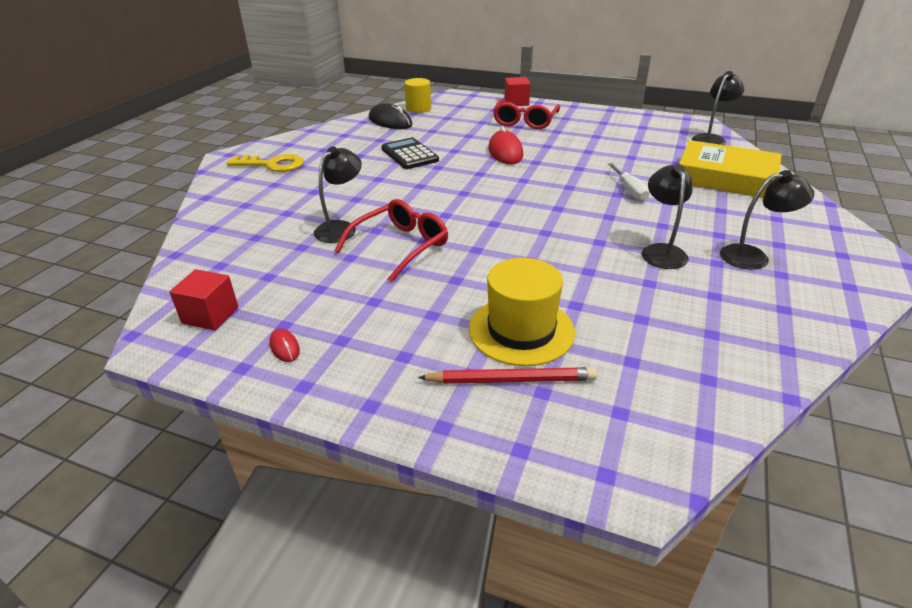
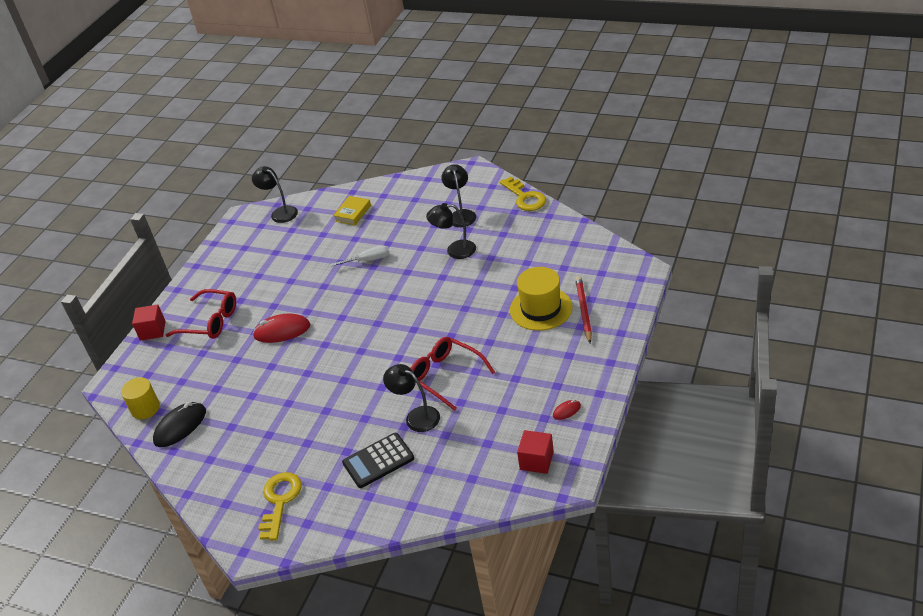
camera: 85 degrees left, 5 degrees up
black calculator [381,138,439,169] -> black calculator moved to [342,433,414,488]
yellow book [679,140,782,198] -> yellow book [333,196,371,225], size x0.50
none -> yellow key [500,176,546,211]

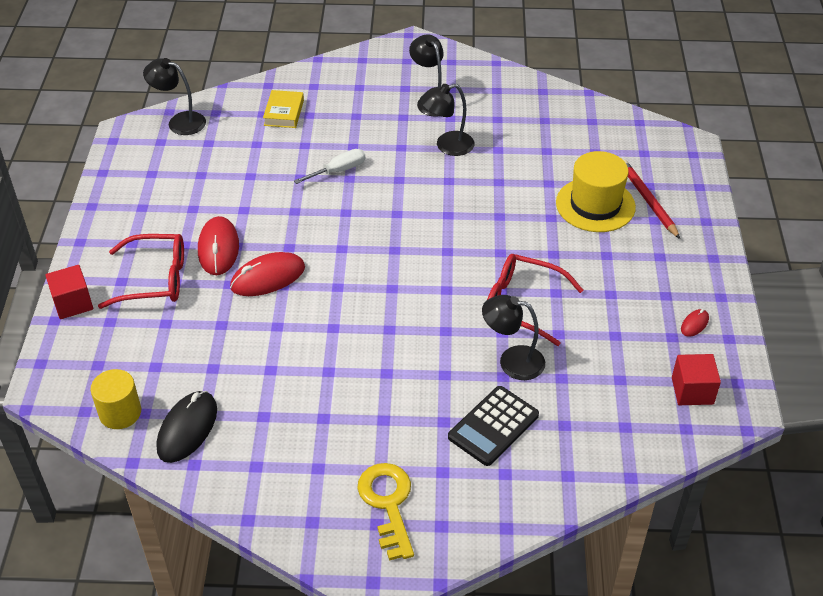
camera: 25 degrees left, 5 degrees up
yellow key [500,176,546,211] -> none
none -> red mouse [198,216,239,275]

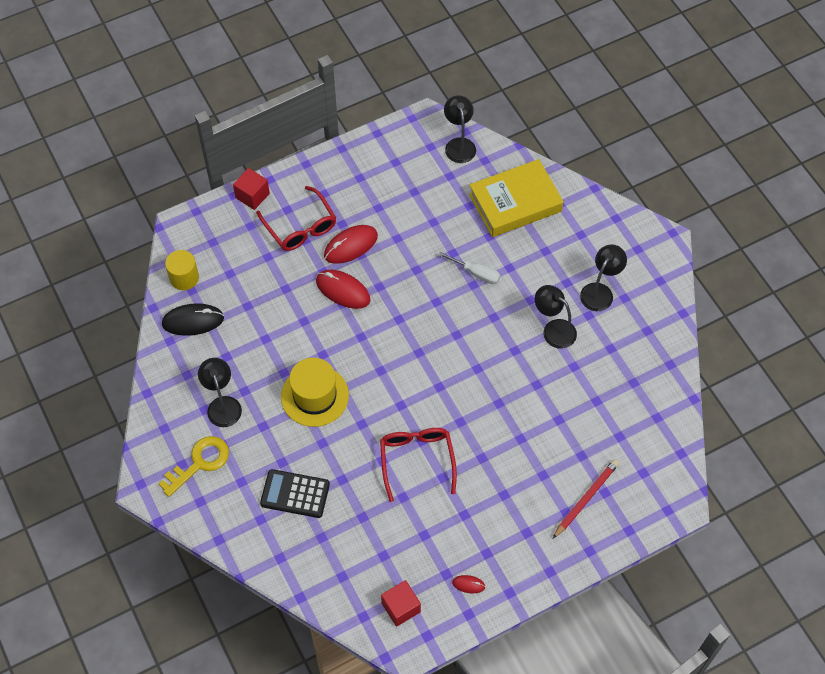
camera: 60 degrees right, 15 degrees up
yellow book [263,90,304,128] -> yellow book [469,159,564,237], size x1.99
black lamp [482,295,545,380] -> black lamp moved to [198,358,242,427]
yellow hat [556,151,636,232] -> yellow hat moved to [281,358,349,427]

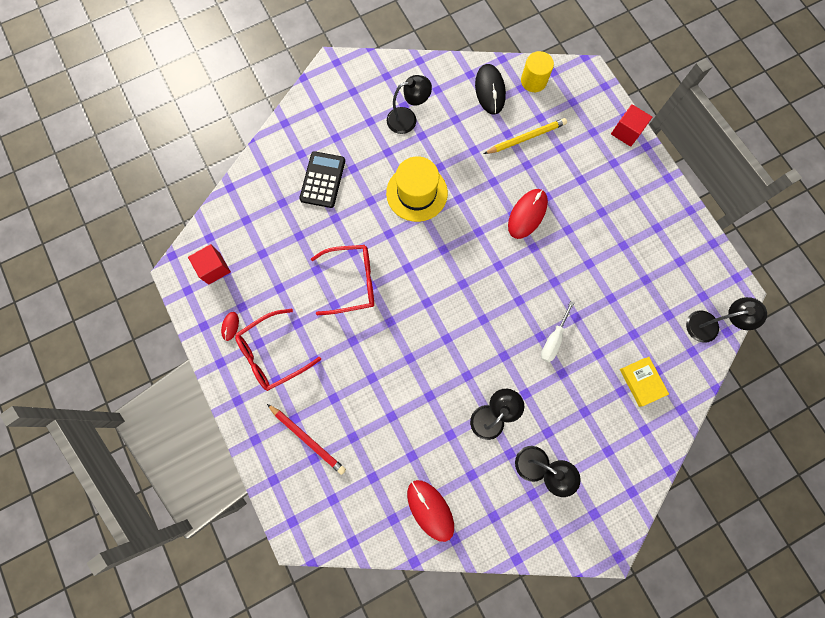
camera: 90 degrees right, 15 degrees up
yellow key [159,436,229,497] -> none
red glasses [256,186,336,251] -> red glasses moved to [235,309,321,391]
red mouse [324,225,378,264] -> red mouse moved to [407,480,454,542]
yellow book [469,159,564,237] -> yellow book [620,357,669,407], size x0.50
none -> yellow pencil [484,118,567,154]

